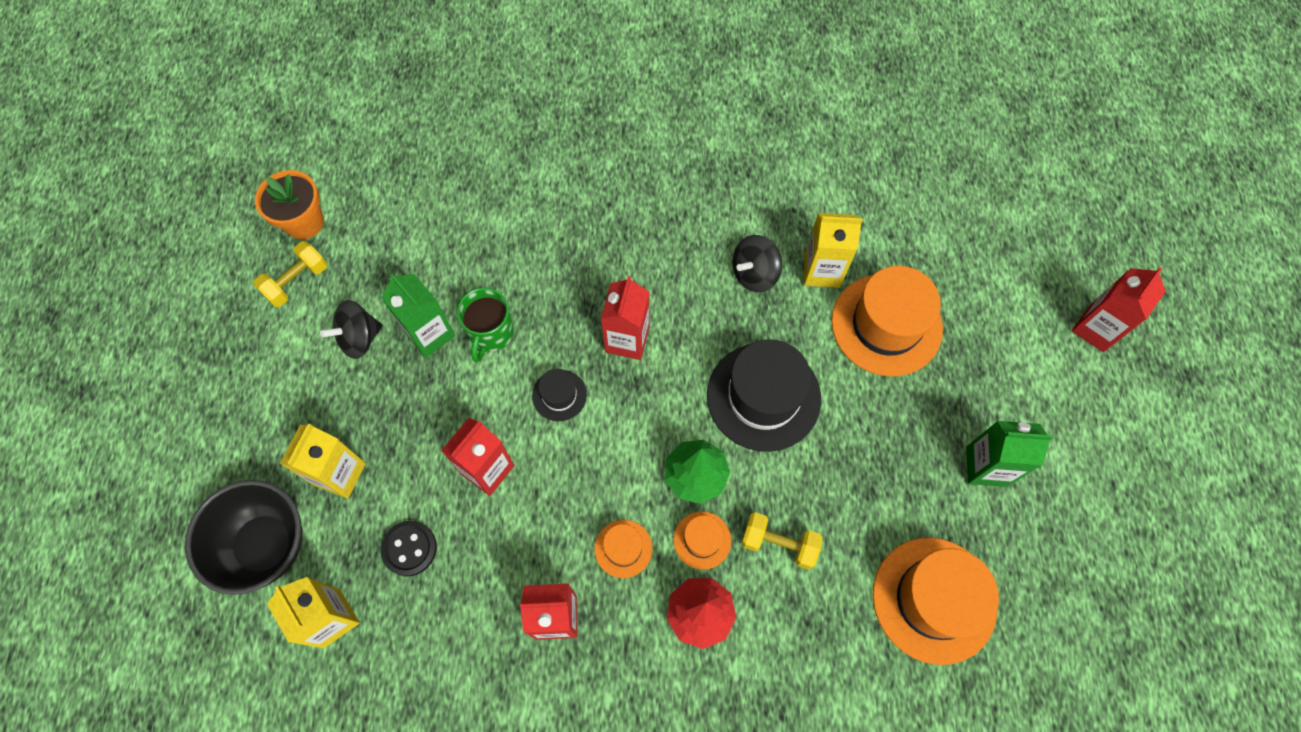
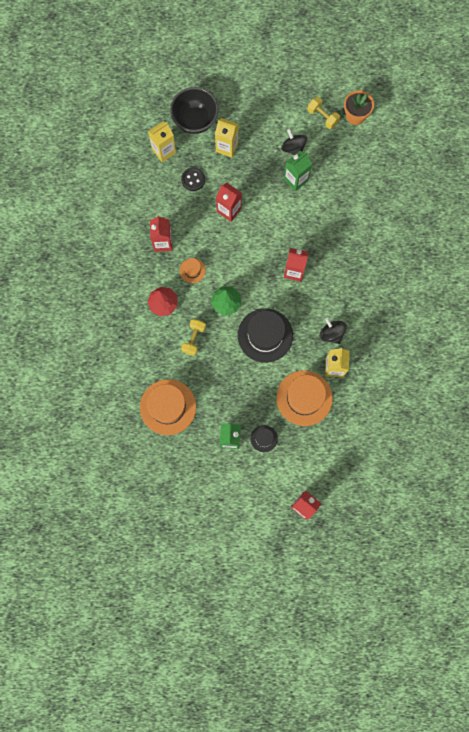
camera: 90 degrees right, 10 degrees up
green mug [457,287,514,362] -> none
black hat [532,369,587,421] -> black hat moved to [250,425,278,452]
orange hat [673,511,731,570] -> none

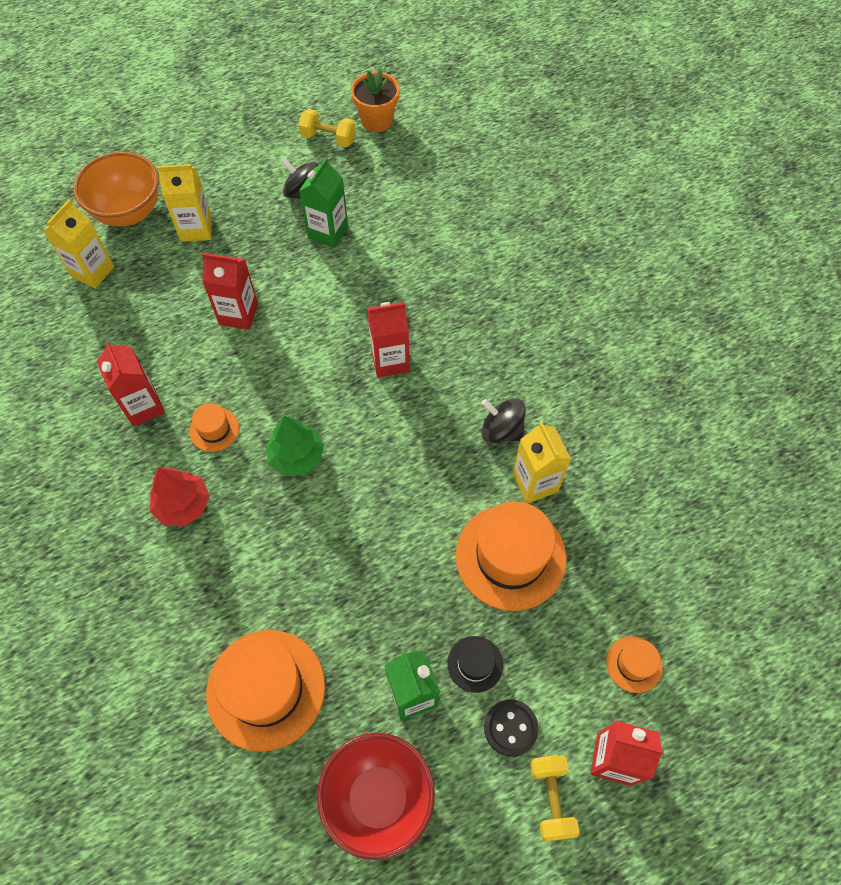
camera: 25 degrees left, 15 degrees down
black bowl [170,87,219,134] -> orange bowl [73,152,159,227]
black button [181,167,205,191] -> black button moved to [484,700,539,757]
yellow dumbbell [181,319,206,356] -> yellow dumbbell moved to [530,755,580,841]
black hat [238,308,293,363] -> none
none -> red bowl [317,733,435,860]
none -> orange hat [606,636,663,693]

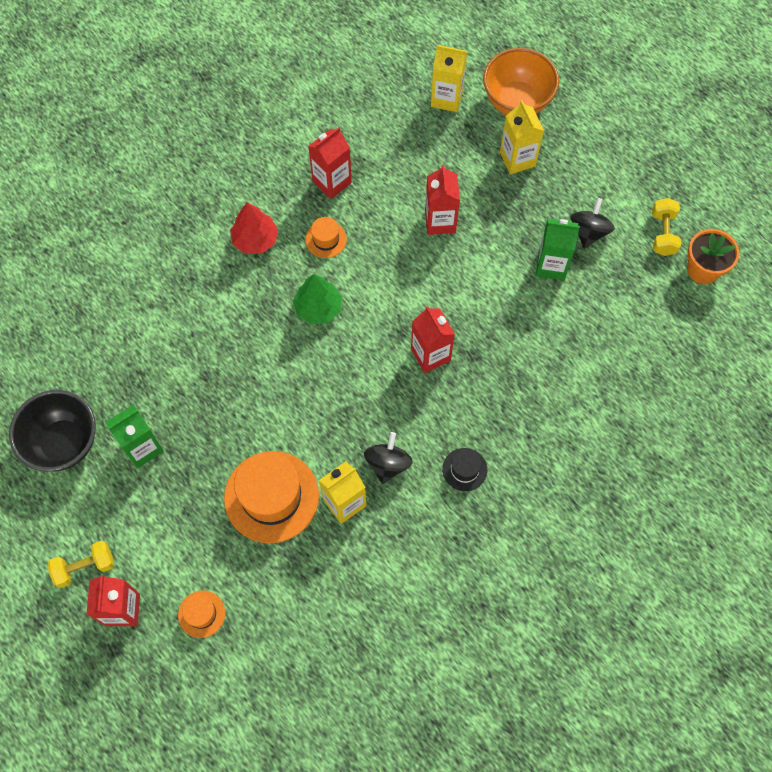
camera: 75 degrees right, 5 degrees up
orange hat [206,630,325,752] -> none
red bowl [317,733,435,860] -> black bowl [9,390,96,471]
black hat [447,636,503,693] -> black hat moved to [442,448,487,491]
black button [484,700,539,757] -> none

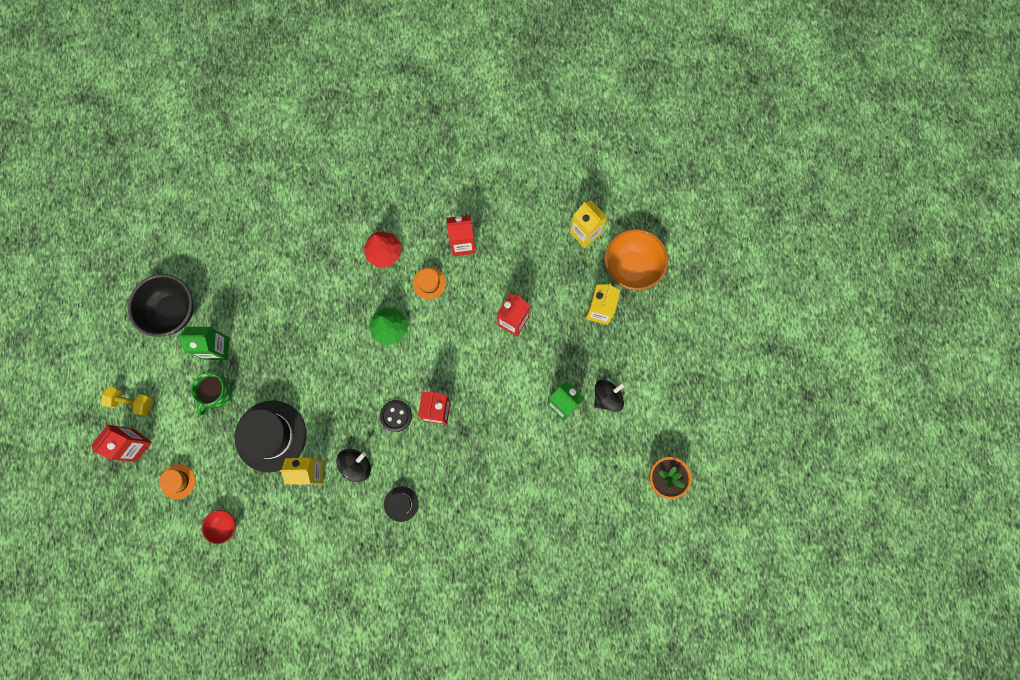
camera: 35 degrees right, 10 degrees up
orange hat [224,451,319,543] -> black hat [235,401,307,473]
yellow dumbbell [652,198,681,256] -> none
none -> green mug [191,373,233,416]
none -> red bowl [202,510,236,544]
none -> black button [380,400,412,432]

